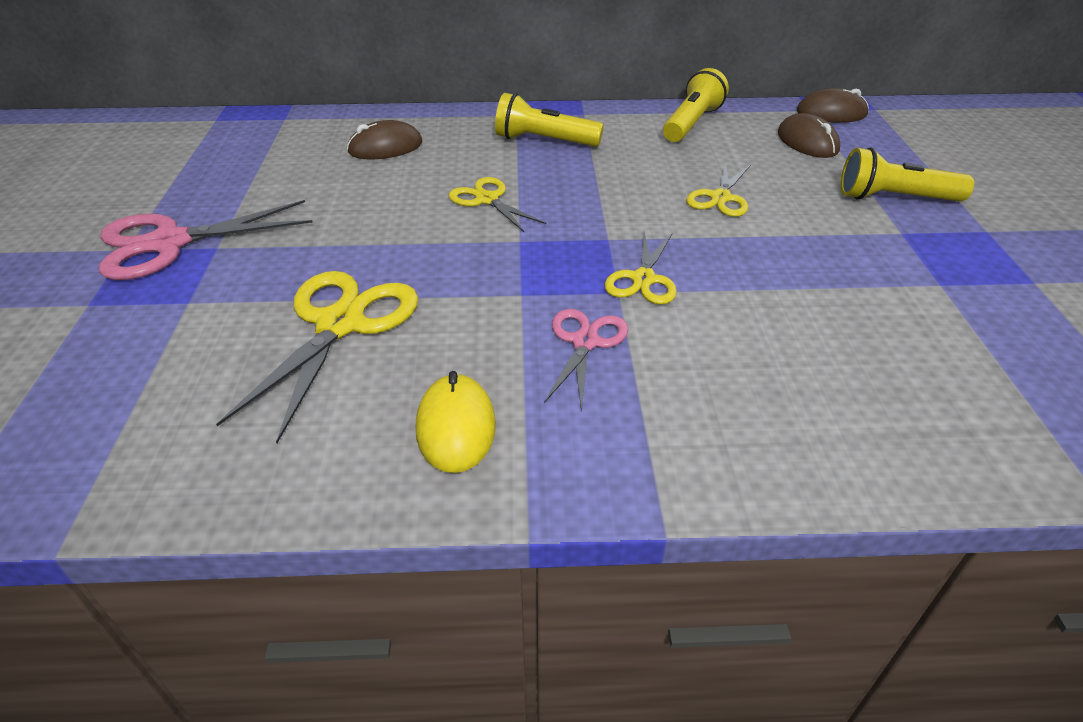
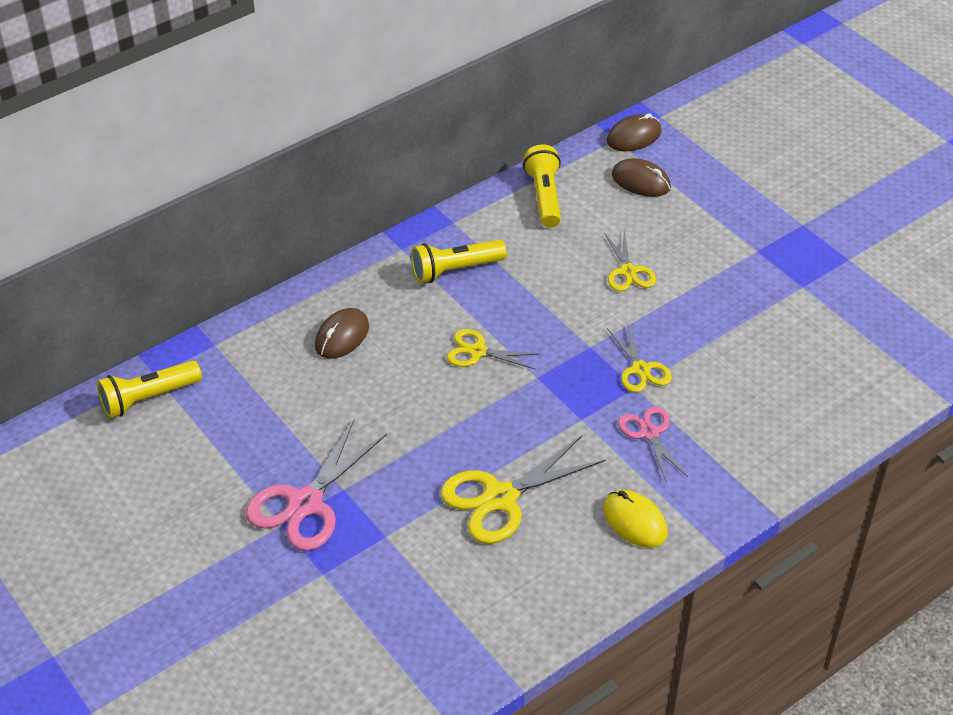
camera: 35 degrees left, 5 degrees up
yellow scissors [216,271,418,443] -> yellow scissors turned 105 degrees counterclockwise [440,436,606,544]
yellow flashlight [841,147,974,202] -> yellow flashlight moved to [97,360,202,418]

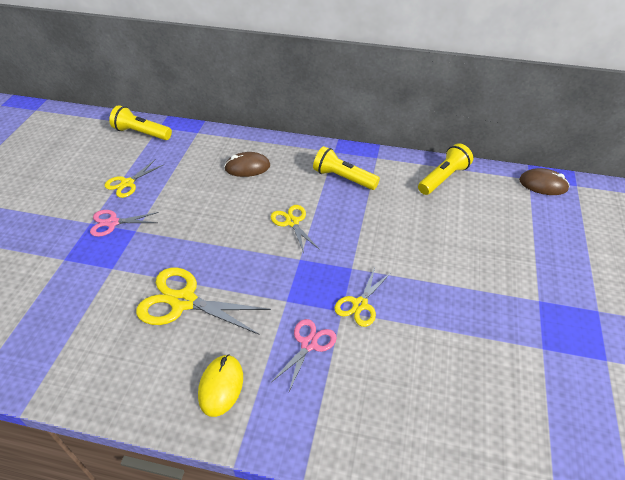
camera: 50 degrees right, 0 degrees up
pink scissors [246,420,387,551] -> pink scissors [90,210,159,237], size x0.59
yellow scissors [604,231,656,291] -> yellow scissors moved to [104,159,165,198]
brown mouse [612,158,671,197] -> none

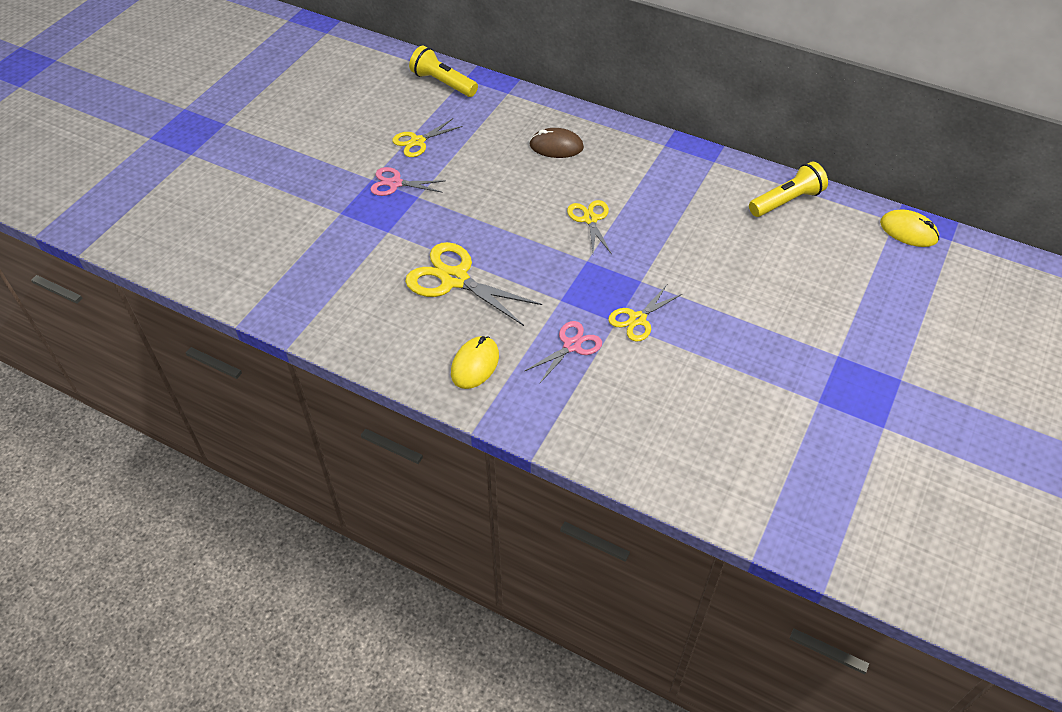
camera: 15 degrees right, 5 degrees up
yellow flashlight [313,146,380,190] -> none
brown mouse [519,168,570,195] -> yellow mouse [880,209,939,247]

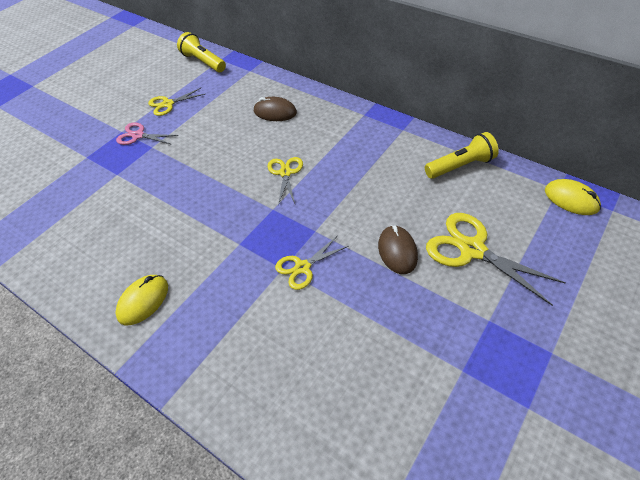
camera: 10 degrees right, 0 degrees up
yellow scissors [405,242,542,326] -> yellow scissors moved to [426,213,566,306]
pink scissors [525,321,602,384] -> none
none -> brown mouse [378,225,418,274]

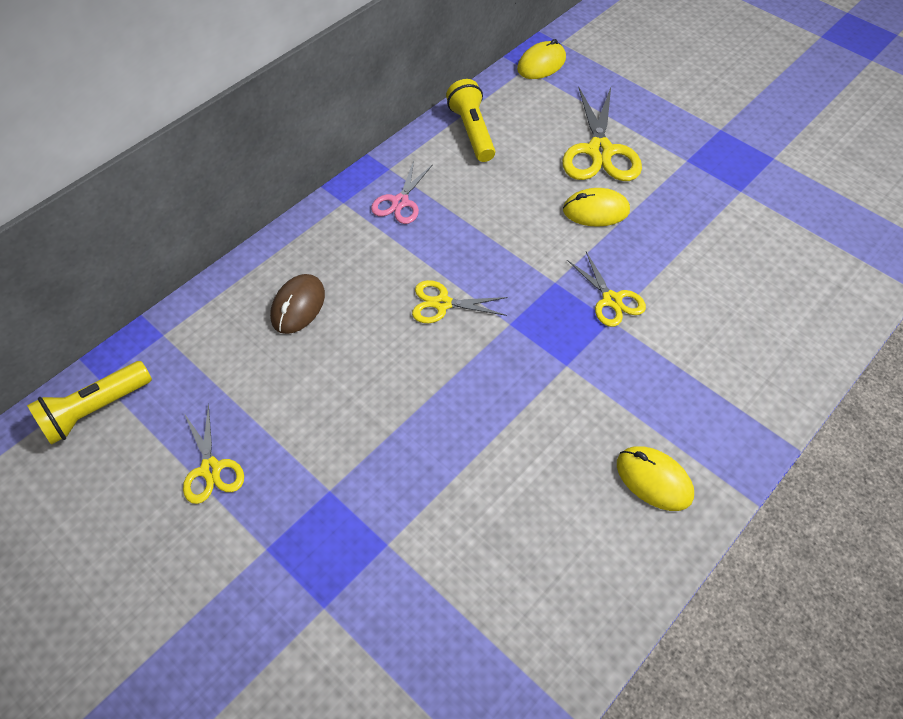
camera: 85 degrees left, 5 degrees up
pink scissors [116,122,178,145] -> pink scissors moved to [371,161,433,224]
brown mouse [378,225,418,274] -> yellow mouse [563,188,630,227]
yellow scissors [426,213,566,306] -> yellow scissors turned 45 degrees counterclockwise [562,87,642,181]

